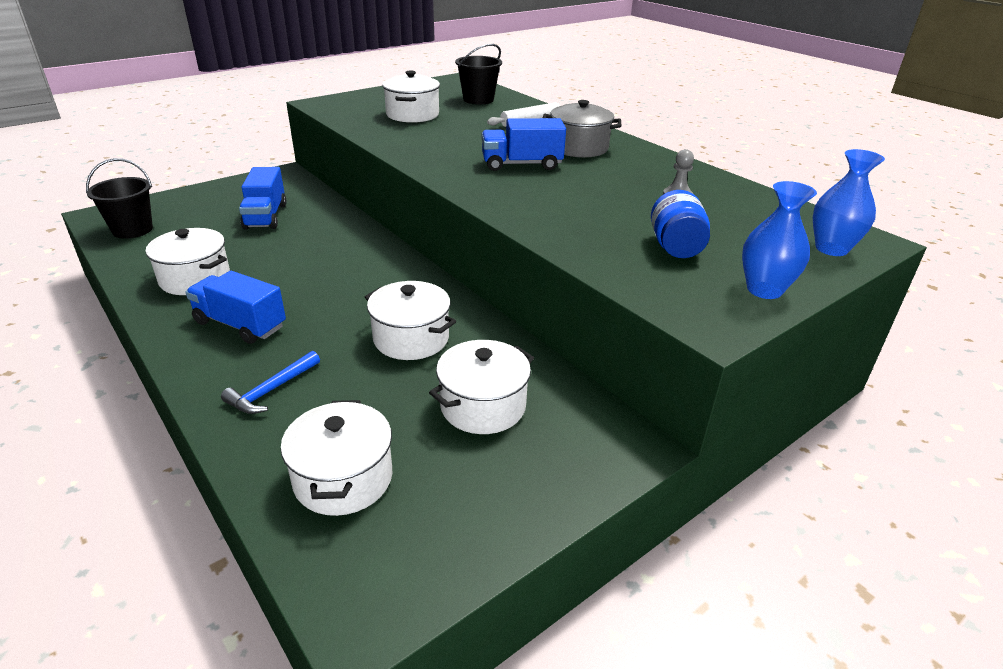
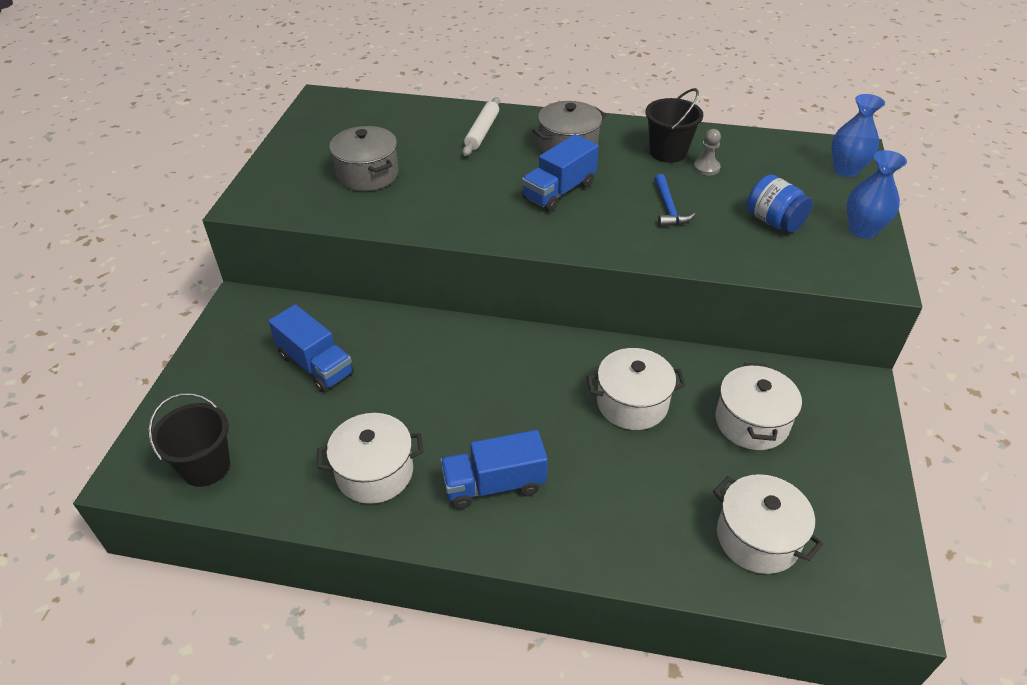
camera: 40 degrees left, 10 degrees up
blue hammer [221,351,320,414] -> blue hammer moved to [654,174,696,227]
white pot [382,71,440,123] -> grey pot [329,126,399,191]
black bucket [455,44,502,104] -> black bucket moved to [645,88,703,163]

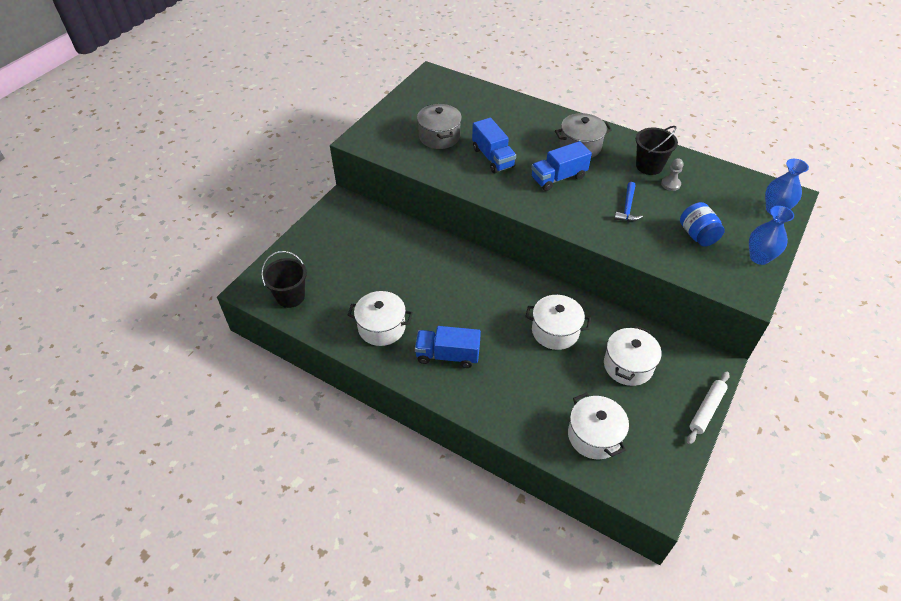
camera: 20 degrees right, 5 degrees up
blue truck [268,304,354,392] -> blue truck moved to [472,118,516,173]
white rolling pin [463,97,500,156] -> white rolling pin moved to [687,371,730,444]

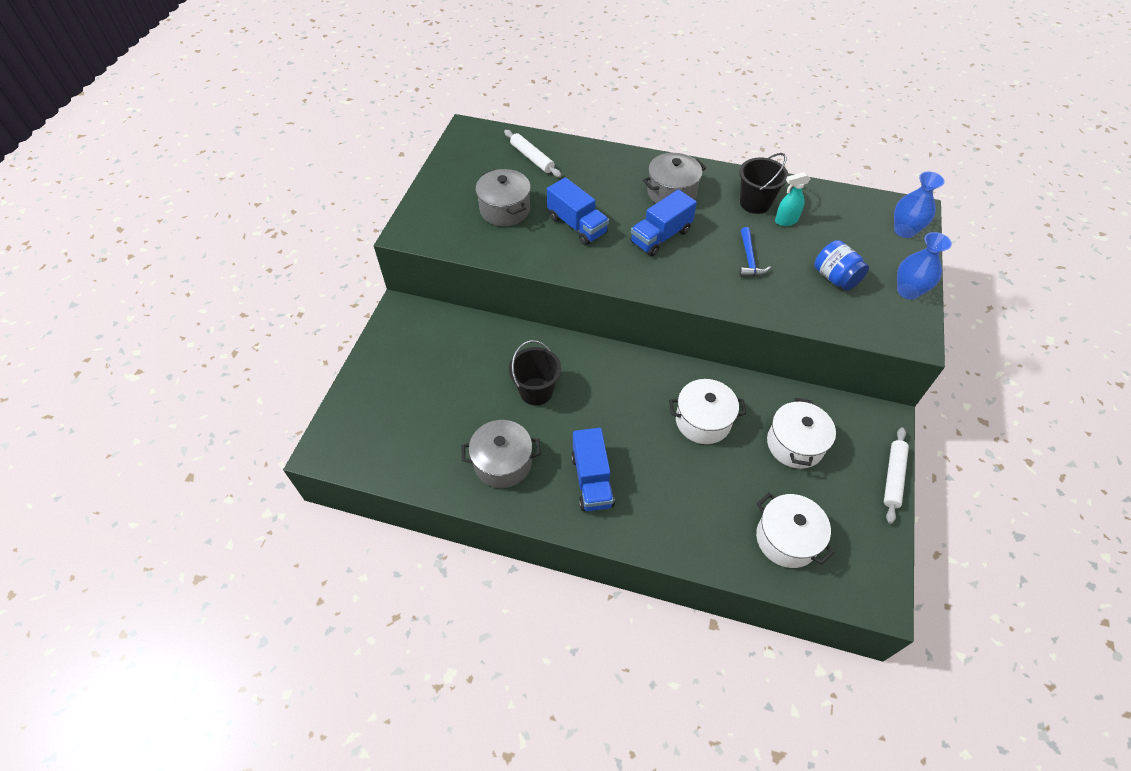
camera: 15 degrees left, 5 degrees up
black bucket [261,251,307,308] -> black bucket moved to [509,341,561,405]
white pot [348,291,413,346] -> grey pot [462,420,541,488]
blue truck [415,326,481,368] -> blue truck turned 90 degrees counterclockwise [571,428,615,511]
grey pawn [661,158,683,191] -> turquoise spray bottle [775,172,810,226]
none -> white rolling pin [504,130,562,178]

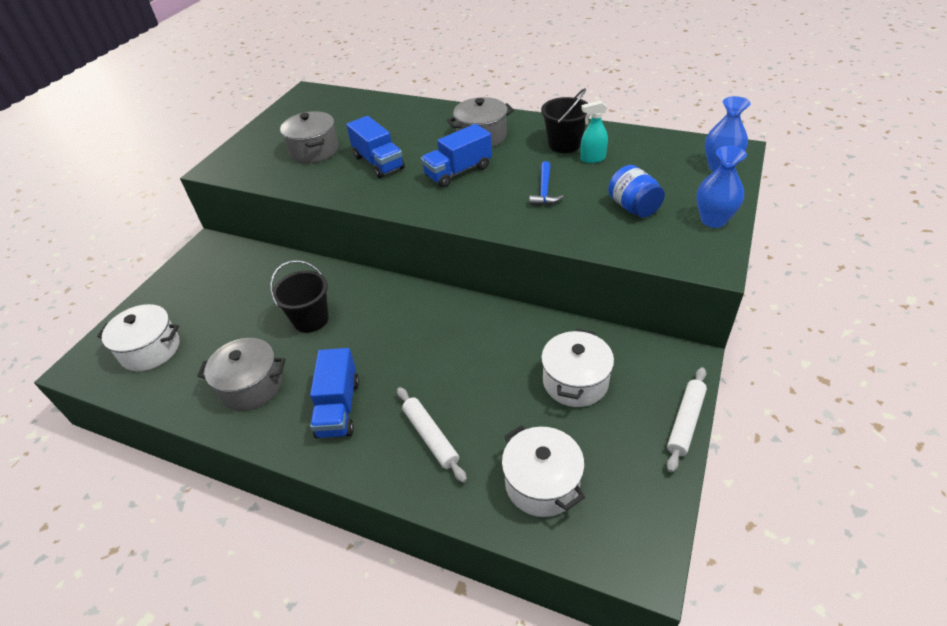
camera: 10 degrees right, 10 degrees down
white rolling pin [504,130,562,178] -> white rolling pin moved to [397,387,467,483]
white pot [669,379,746,444] -> white pot moved to [97,304,180,371]

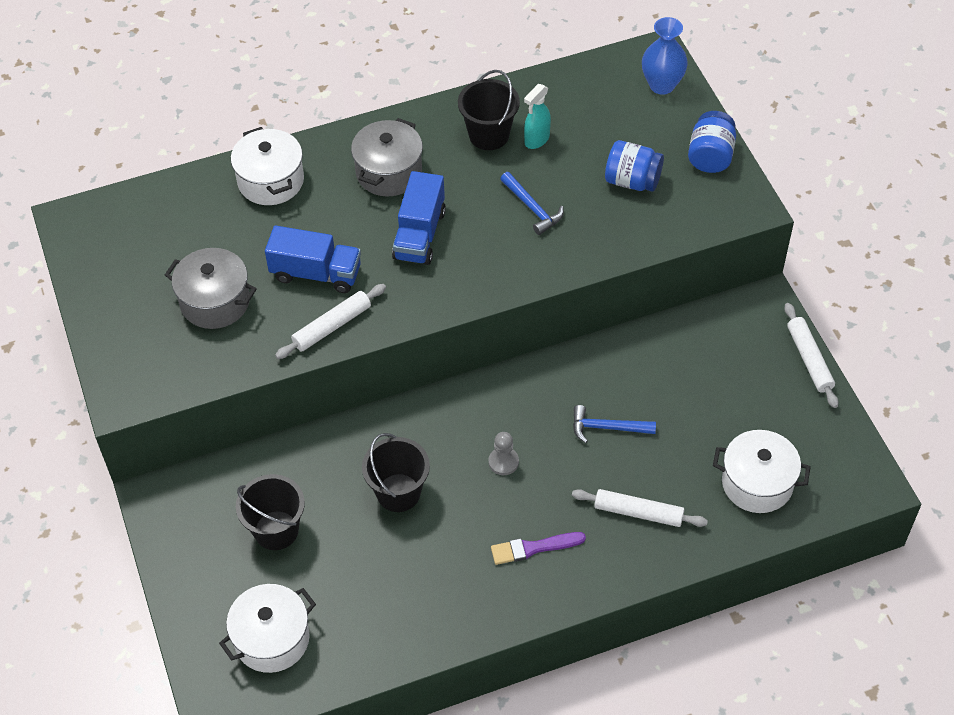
camera: 45 degrees left, 10 degrees up
grey pot [197,338,286,411] -> none
blue truck [310,348,359,438] -> purple brush [491,532,586,565]
white pot [541,328,614,407] -> white pot moved to [231,127,304,205]
blue vase [697,146,747,228] -> blue jar [688,111,736,173]
none -> black bucket [236,474,305,550]
none -> white rolling pin [275,284,386,359]
none -> grey pawn [488,432,519,475]
none -> blue hammer [573,405,656,443]

